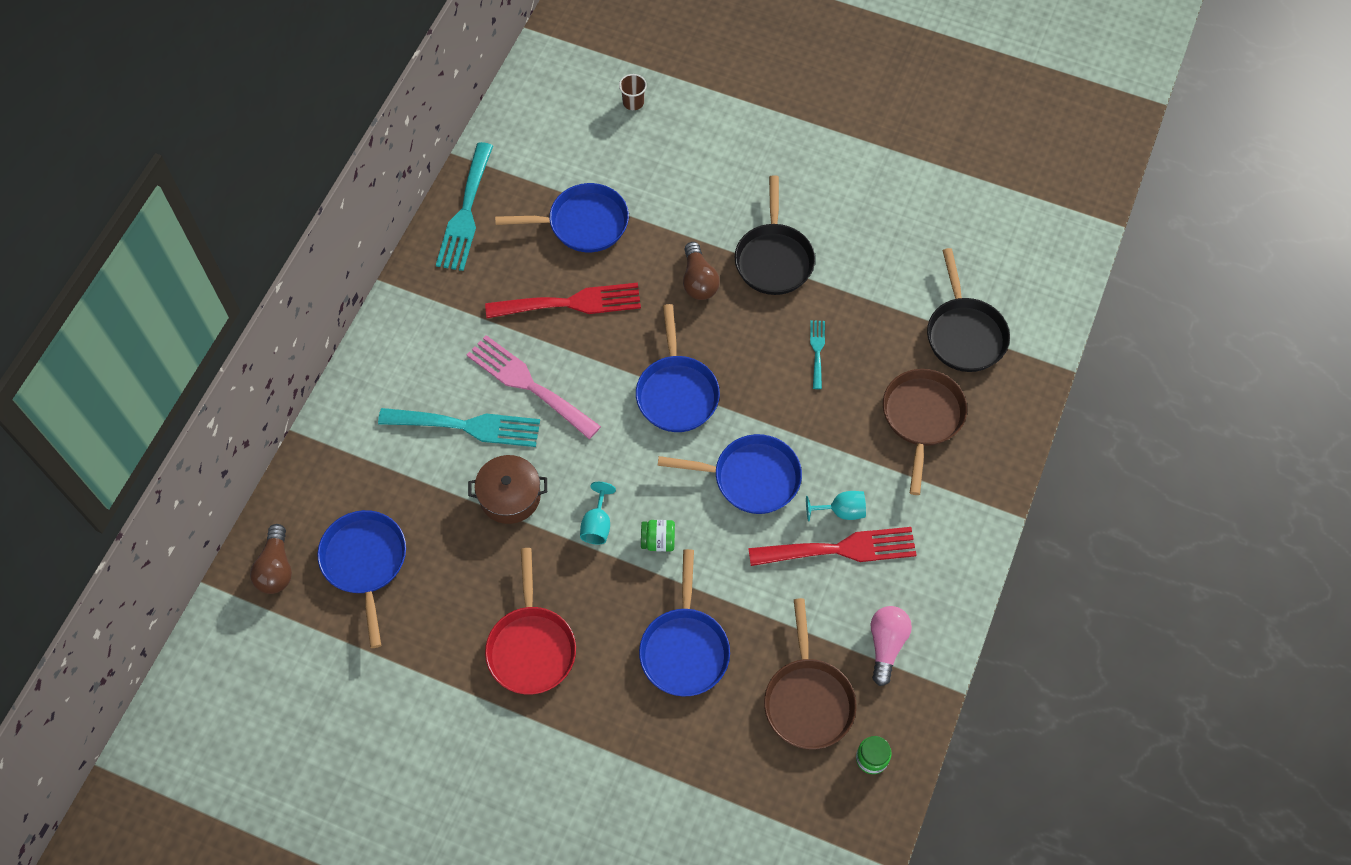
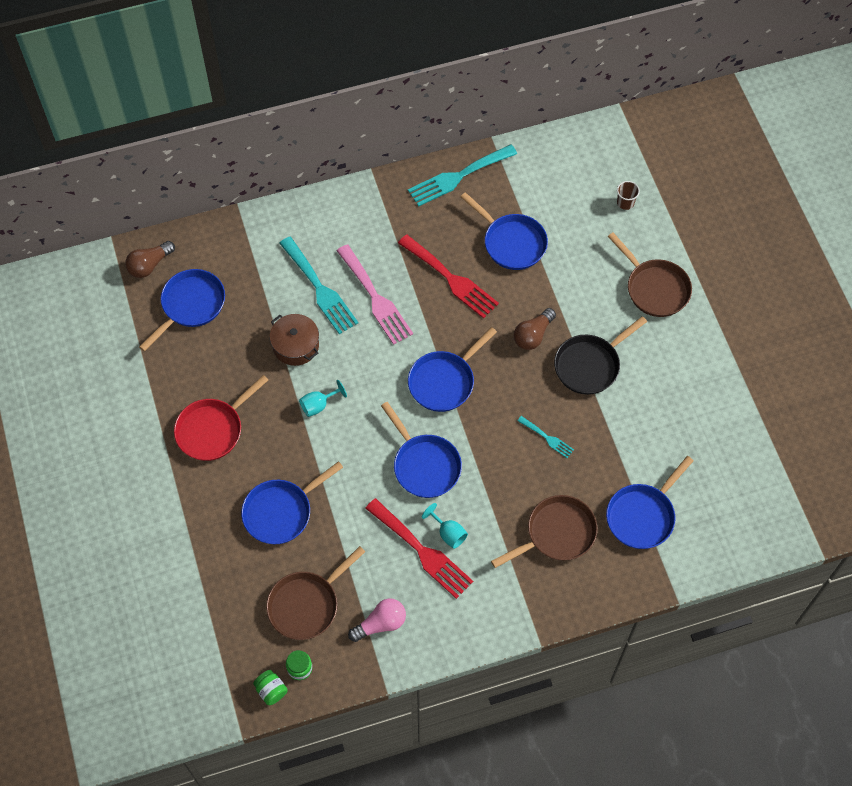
camera: 50 degrees right, 0 degrees up
pink fork [467,335,601,439] -> pink fork turned 150 degrees clockwise [337,244,413,345]
green jar [641,520,675,552] -> green jar moved to [253,670,288,705]
turquoise fork [810,320,825,389] -> turquoise fork turned 75 degrees clockwise [518,416,574,458]
black pan [927,248,1010,372] -> blue pan [606,456,694,549]
none -> brown pan [608,233,692,317]

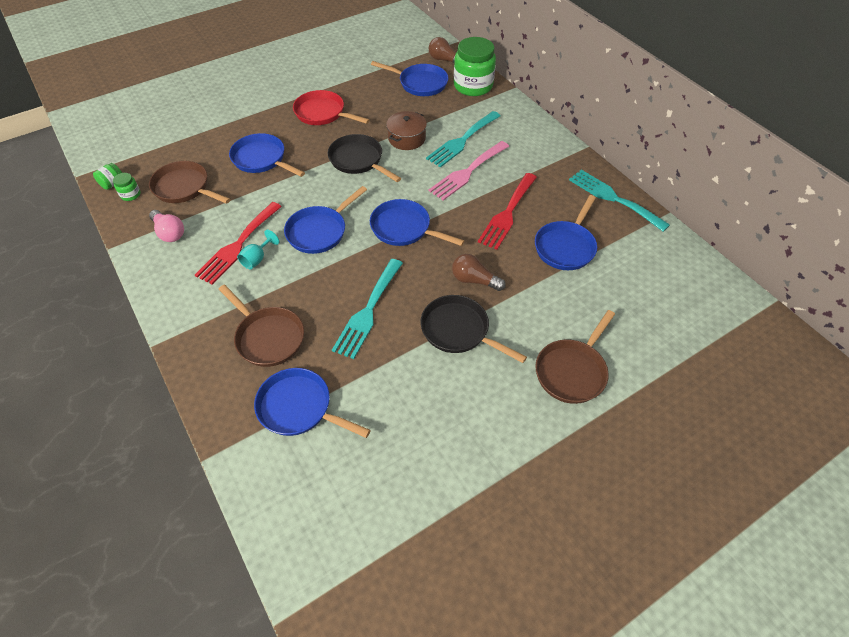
camera: 75 degrees right, 10 degrees down
turquoise goblet [299,380,347,417] -> black pan [328,134,401,182]
turquoise fork [518,416,574,458] -> turquoise fork [332,259,403,359], size x2.01
brown cup [617,181,640,210] -> none
none -> green jar [454,37,496,96]

